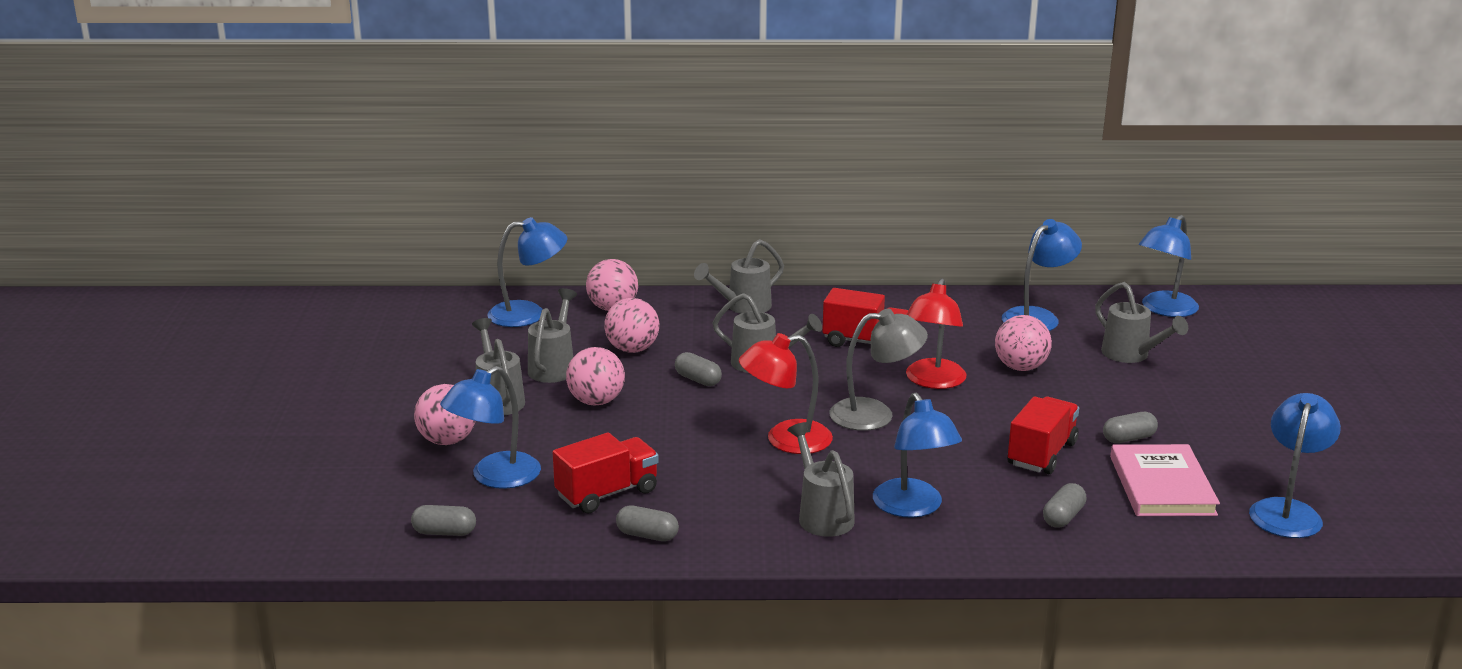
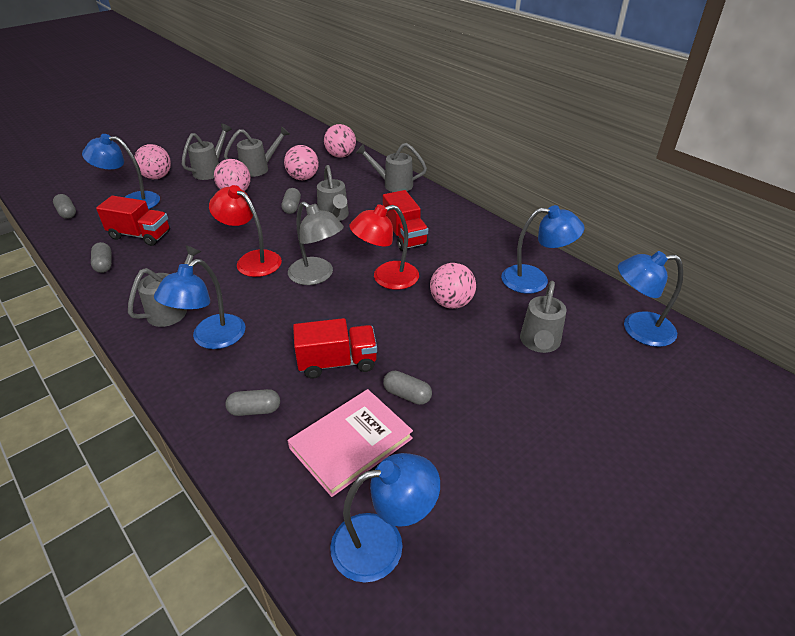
camera: 50 degrees right, 15 degrees up
blue lamp [487,217,567,327] -> none

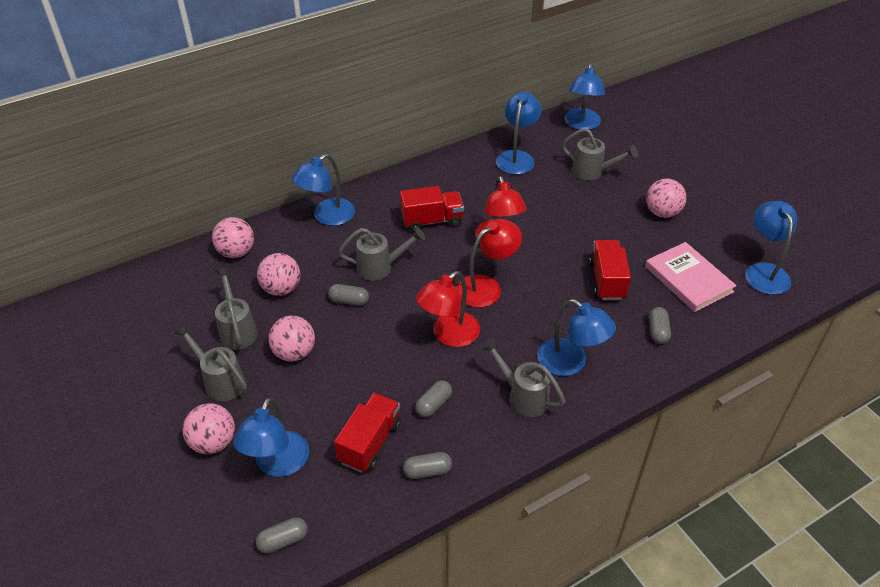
camera: 80 degrees left, 5 degrees up
grey lamp [288,201,344,285] -> red lamp [456,219,522,307]
grey watering can [356,143,427,192] -> blue lamp [292,154,355,226]
grey capsule [383,371,432,405] -> grey capsule moved to [415,380,452,418]
pink ball [430,263,476,309] -> pink ball moved to [646,179,687,218]

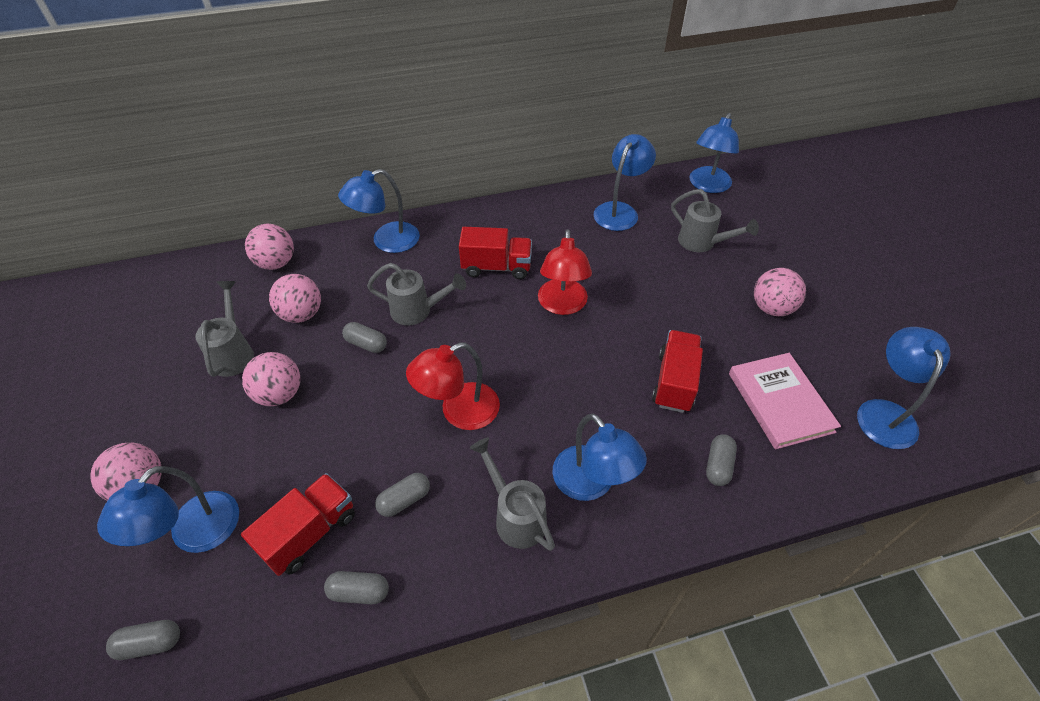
camera: 15 degrees right, 5 degrees up
grey watering can [174,324,247,401] -> none
red lamp [456,219,522,307] -> none

